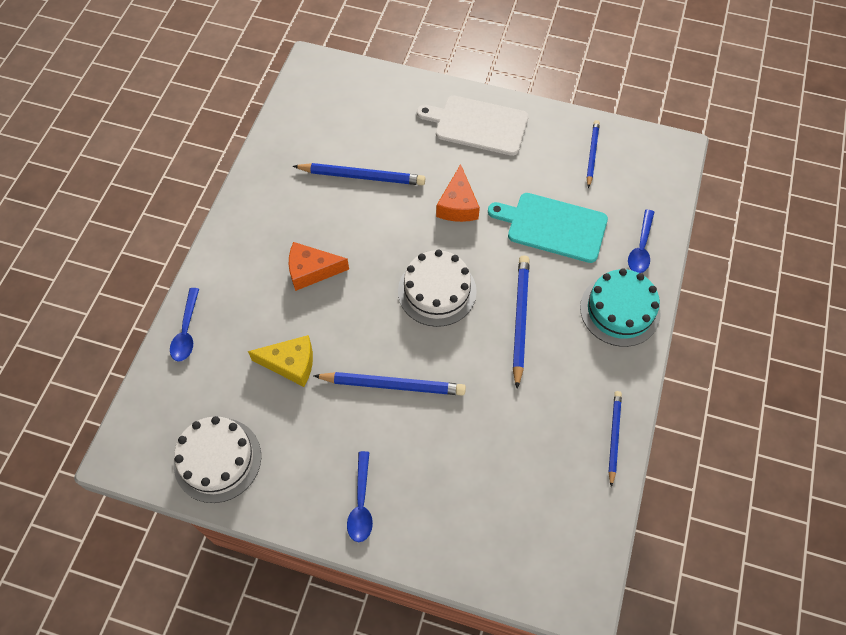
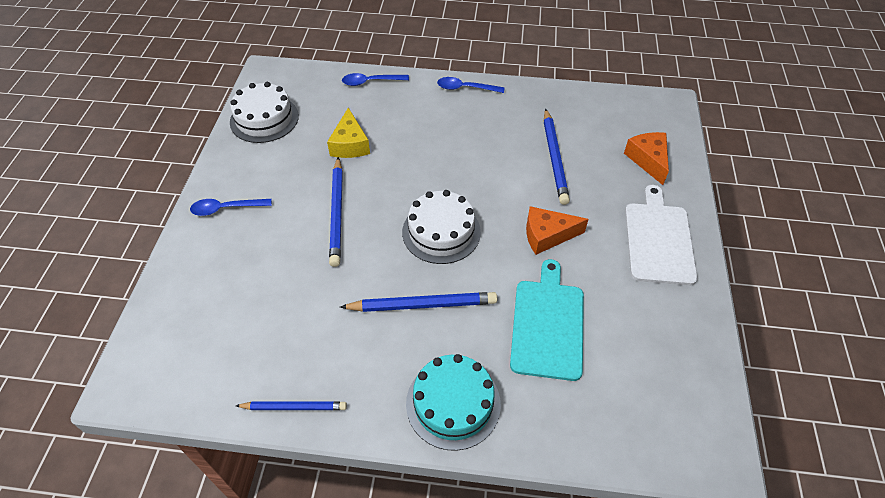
camera: 80 degrees right, 10 degrees down
orange cheese [289,242,349,291] -> orange cheese moved to [624,132,669,185]
blue pencil [587,120,600,188] -> none
blue spoon [628,209,654,273] -> blue spoon moved to [437,77,505,93]

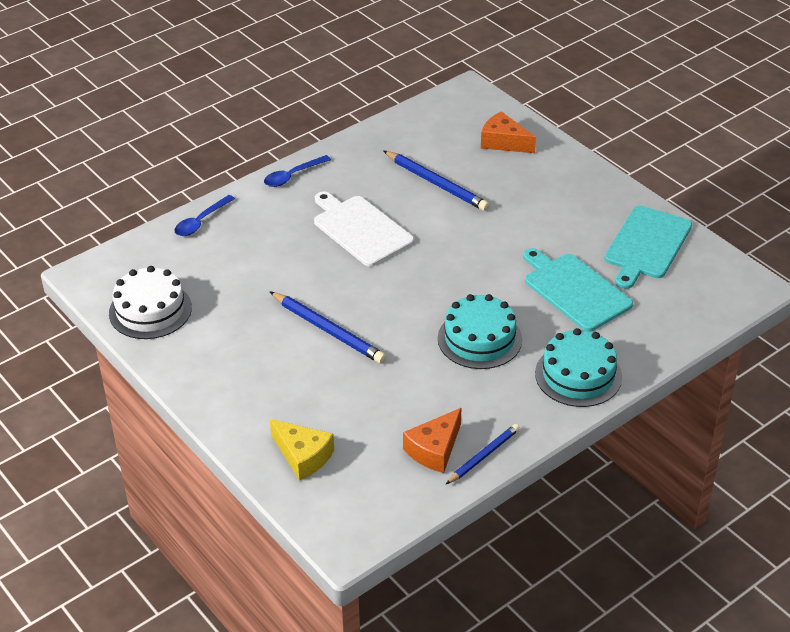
camera: 45 degrees left, 10 degrees down
blue spoon [190,199,272,216] -> none
yellow cheese [327,108,370,158] -> yellow cheese moved to [270,419,334,481]
blue pencil [340,292,497,312] -> turquoise cake [438,294,522,369]
white cake [402,190,481,264] -> none
orange cheese [526,206,588,255] -> orange cheese moved to [403,408,461,473]
white cutting board [625,185,698,285] -> white cutting board moved to [314,191,414,267]
none -> turquoise cutting board [604,206,692,289]

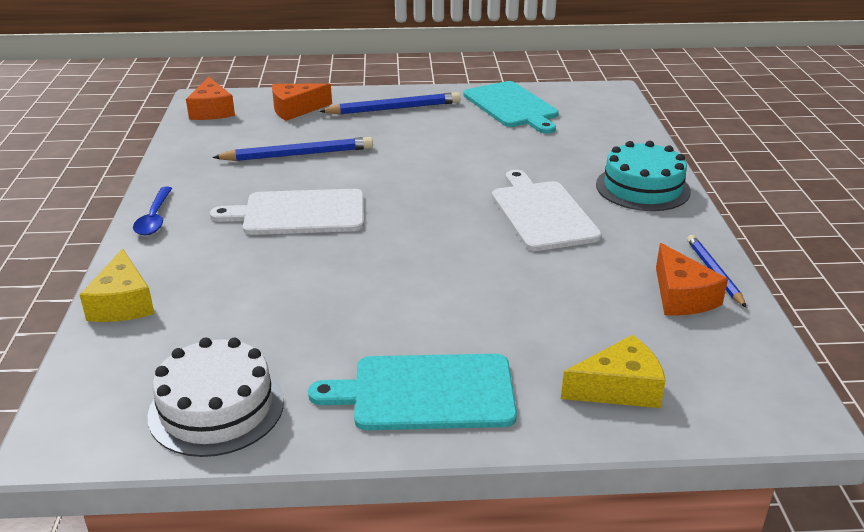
camera: 55 degrees left, 10 degrees down
blue spoon [174,195,235,236] -> yellow cheese [80,248,155,322]
blue pencil [269,291,386,364] -> blue pencil moved to [319,92,460,114]
turquoise cake [438,294,522,369] -> white cutting board [492,170,602,251]
turquoise cutting board [523,248,633,331] -> turquoise cutting board moved to [308,354,517,430]
none -> orange cheese [186,77,235,120]

